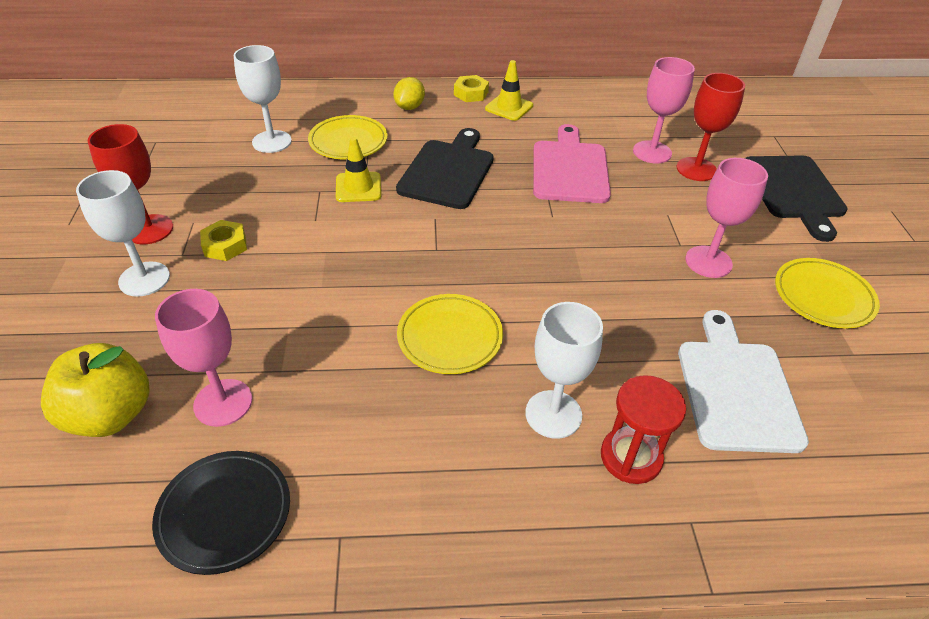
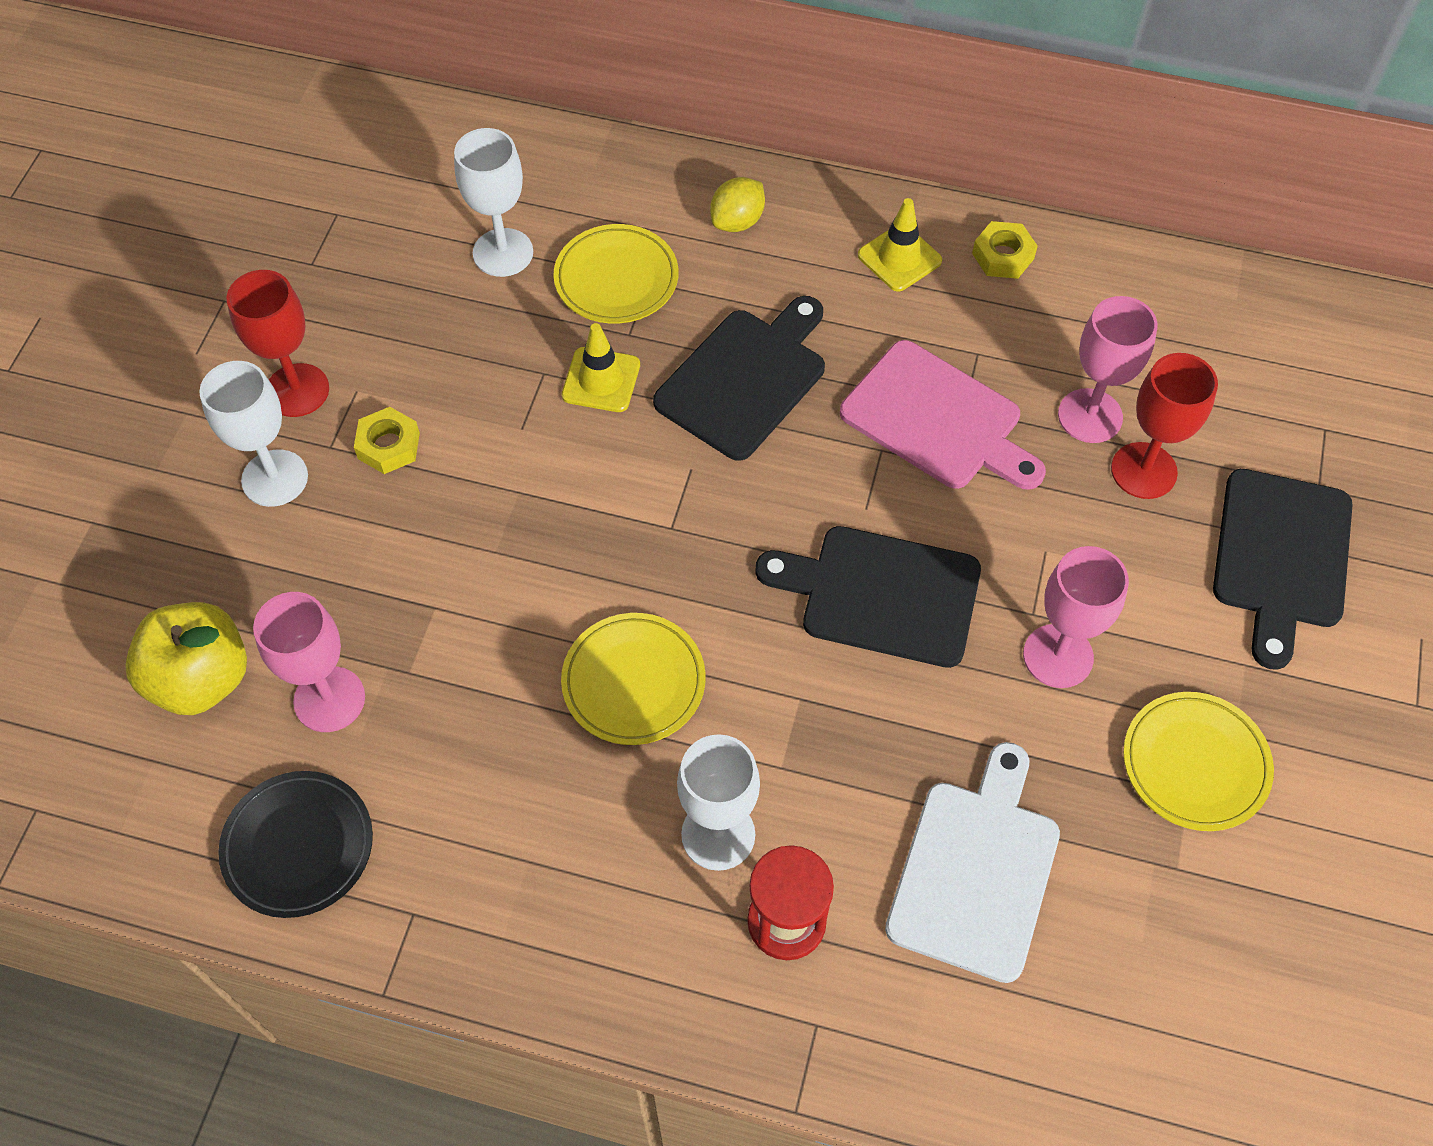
camera: 20 degrees right, 15 degrees up
yellow nut [454,75,489,102] -> yellow nut moved to [972,221,1038,279]
pink cutting board [533,124,611,203] -> pink cutting board turned 105 degrees clockwise [840,340,1046,490]
none -> black cutting board [755,526,981,668]

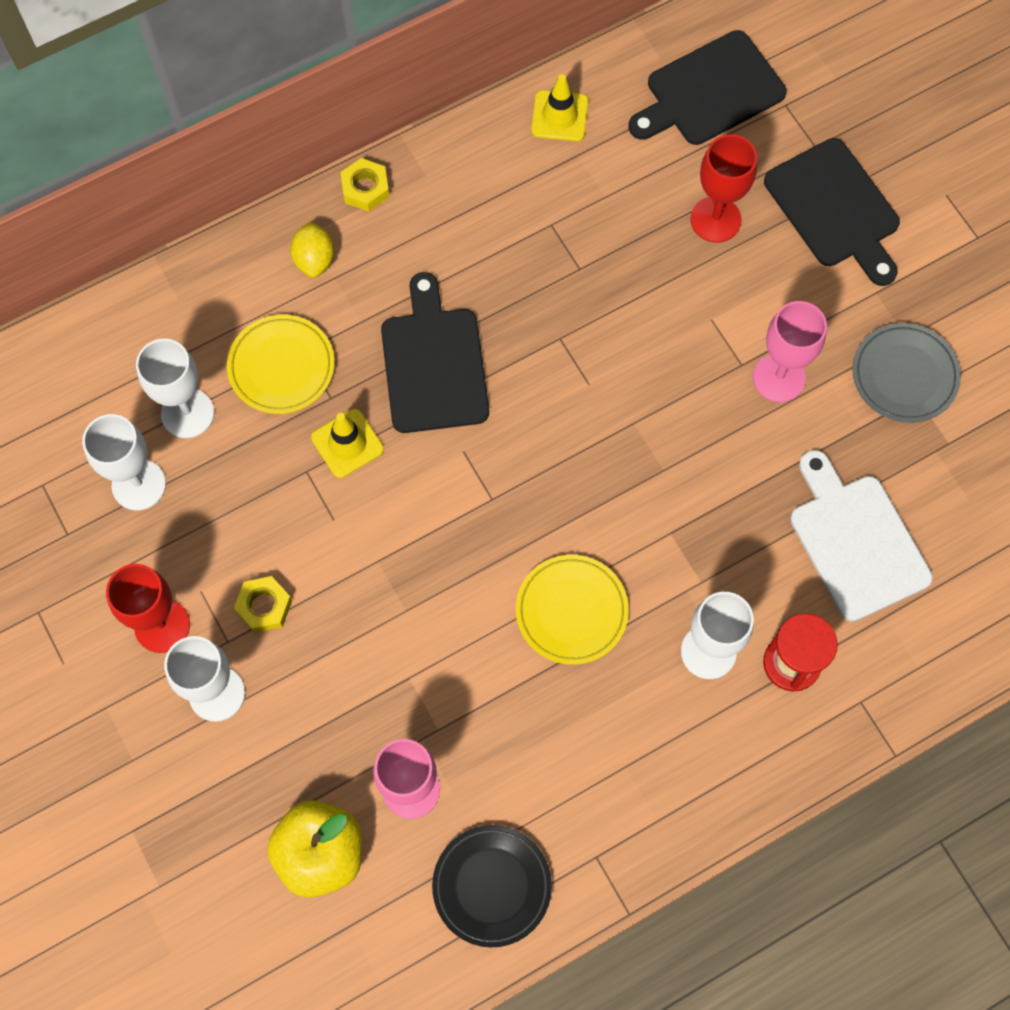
camera: 45 degrees left, 10 degrees up
black cutting board [755,526,981,668] -> black cutting board moved to [628,30,787,145]
pink cutting board [840,340,1046,490] -> none
yellow traffic cone [858,198,942,292] -> yellow traffic cone moved to [531,74,588,141]
yellow nut [972,221,1038,279] -> yellow nut moved to [340,158,390,212]
pink goblet [1058,296,1158,443] -> none
yellow plate [1123,692,1274,831] -> grey plate [853,323,961,423]
none -> white goblet [82,414,166,511]

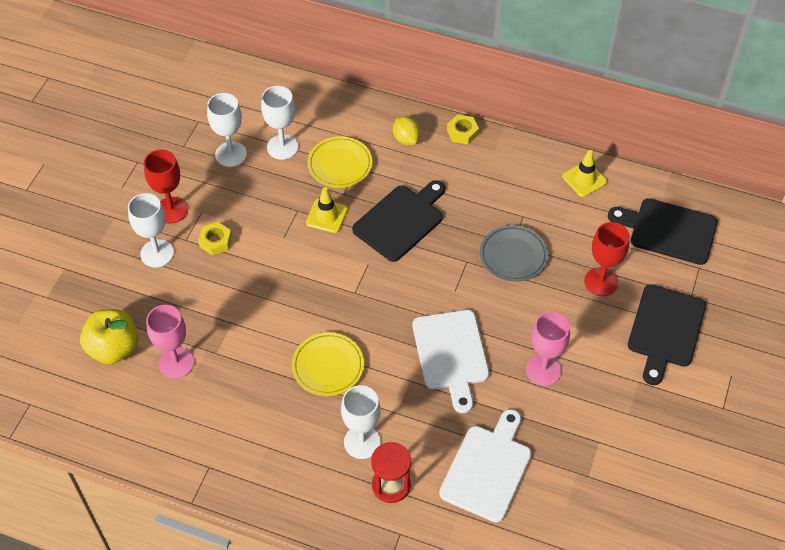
camera: 50 degrees right, 15 degrees down
yellow lemon [290,221,334,278] -> yellow lemon turned 75 degrees counterclockwise [393,116,420,145]
black plate [432,825,552,947] -> none
grey plate [853,323,961,423] -> grey plate moved to [480,225,548,282]
none -> white cutting board [413,310,489,413]

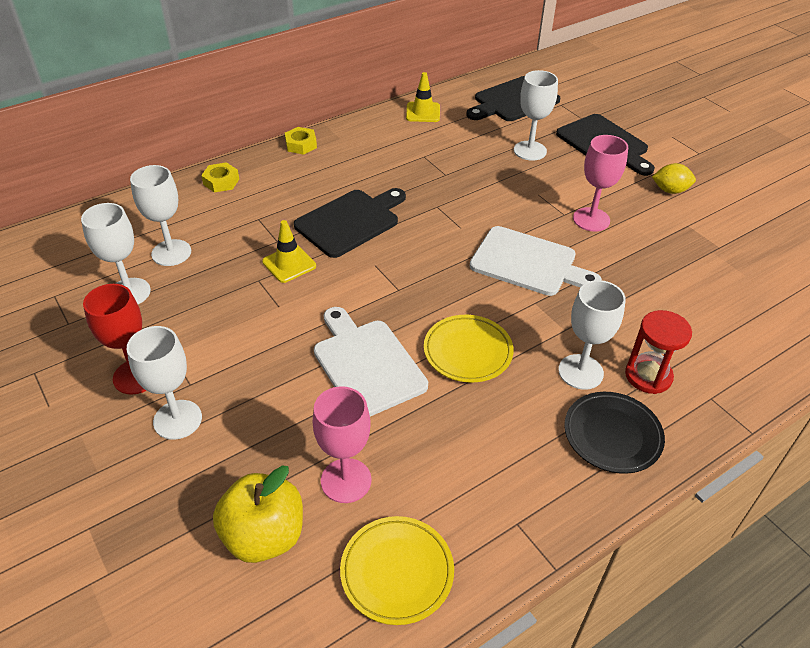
camera: 55 degrees left, 10 degrees down
yellow nut [198,222,232,255] -> yellow nut moved to [201,162,239,193]
yellow plate [307,136,372,188] -> yellow plate moved to [340,516,454,625]
black cutting board [352,180,445,262] -> black cutting board turned 60 degrees clockwise [294,188,406,258]
yellow lemon [393,116,420,145] -> yellow lemon moved to [652,163,696,194]
white cutting board [439,409,532,522] -> white cutting board moved to [314,307,428,416]
grey plate [480,225,548,282] -> none
red goblet [584,222,630,296] -> white goblet [514,70,558,161]
none -> black plate [564,392,665,474]

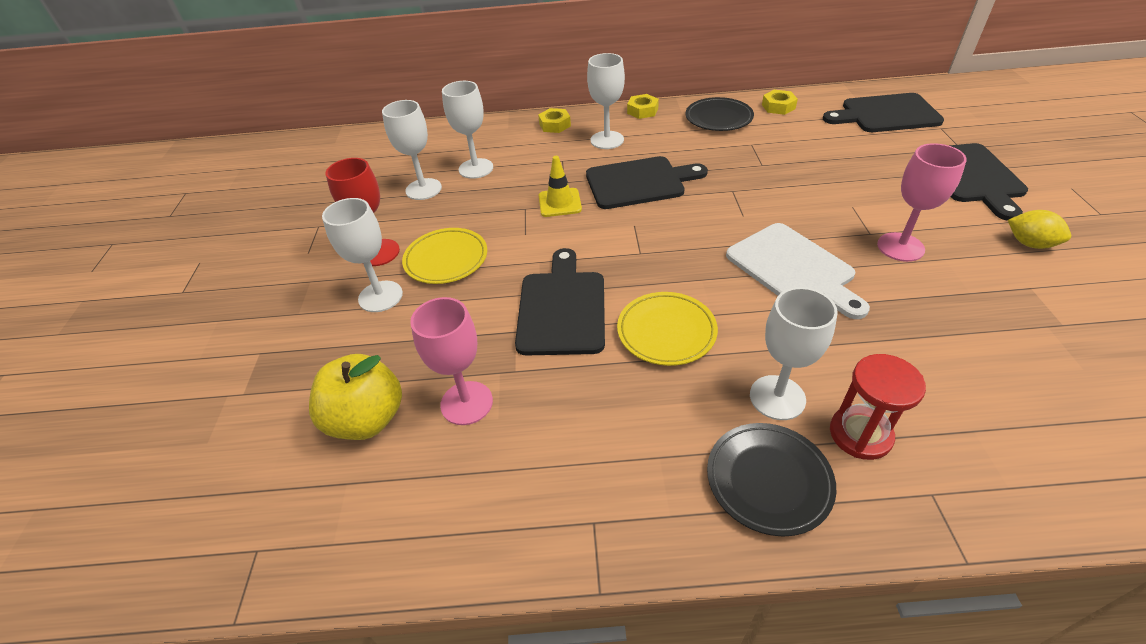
camera: 35 degrees right, 0 degrees up
white cutting board [314,307,428,416] -> black cutting board [515,248,605,355]
yellow plate [340,516,454,625] -> yellow plate moved to [402,228,487,284]
yellow traffic cone [406,72,440,122] -> yellow nut [762,90,798,115]
white goblet [514,70,558,161] -> white goblet moved to [587,53,625,149]
none -> black plate [685,97,754,131]

